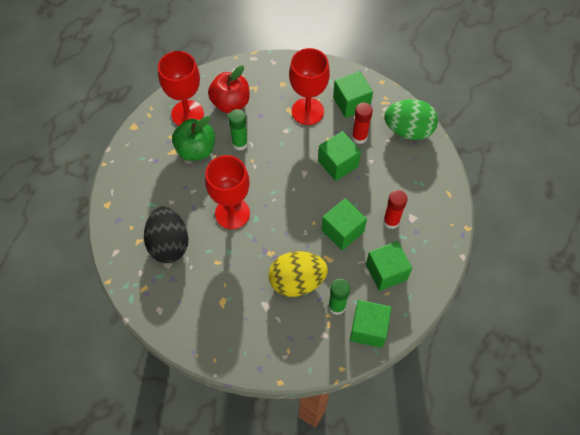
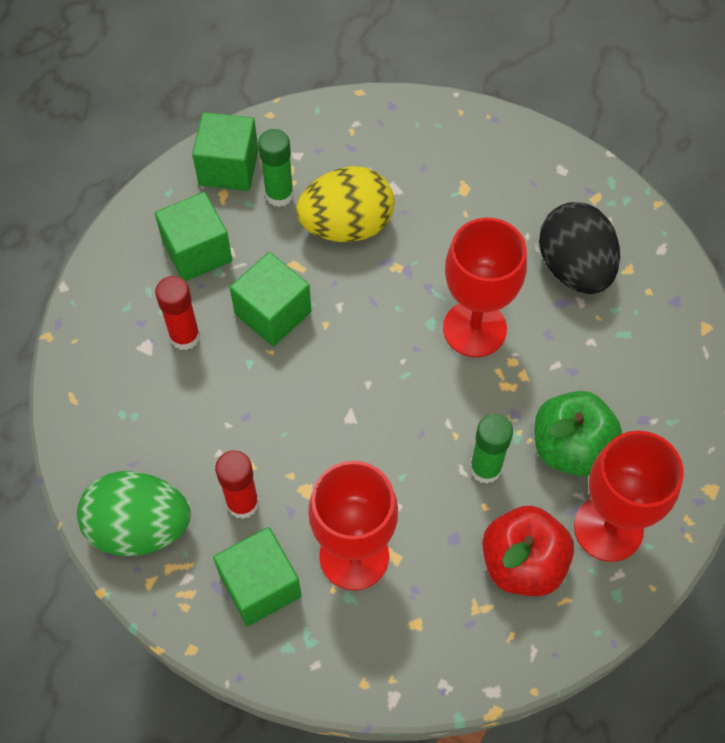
camera: 175 degrees right, 0 degrees up
green cube [318,131,361,181] -> none

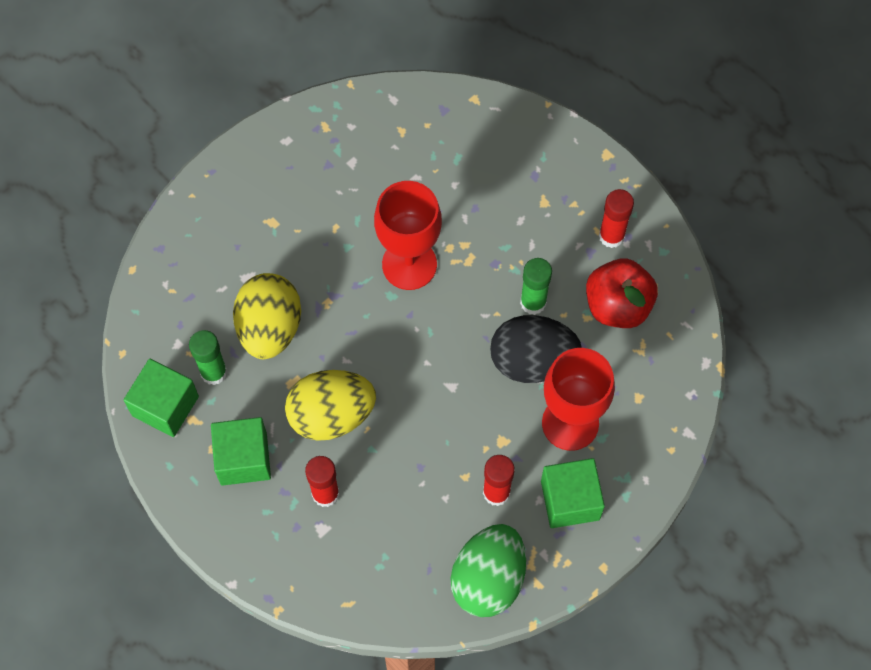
camera: 70 degrees left, 5 degrees up
green cube [230,252,311,347] -> yellow egg [285,370,376,441]
green apple [535,391,622,476] -> none
black egg [539,202,620,294] -> black egg moved to [490,315,582,383]
red goblet [574,430,684,562] -> red glue stick [599,189,634,248]

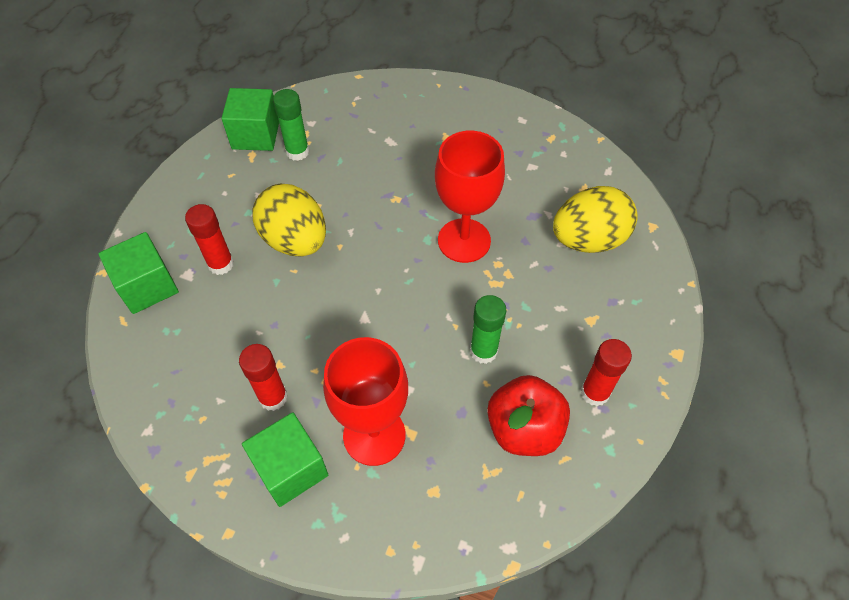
camera: 65 degrees right, 10 degrees down
green cube [211,417,271,486] -> green cube moved to [98,232,179,314]
yellow egg [233,273,301,359] -> yellow egg moved to [553,186,637,253]
green egg [450,524,526,617] -> none
black egg [490,315,582,383] -> none

